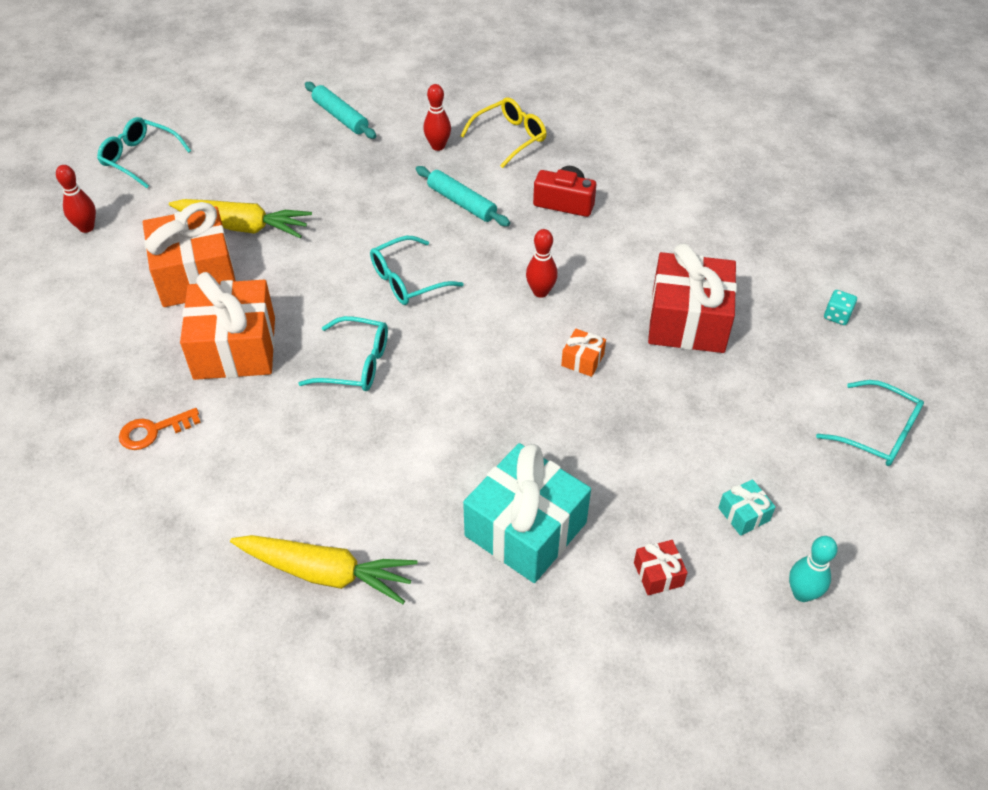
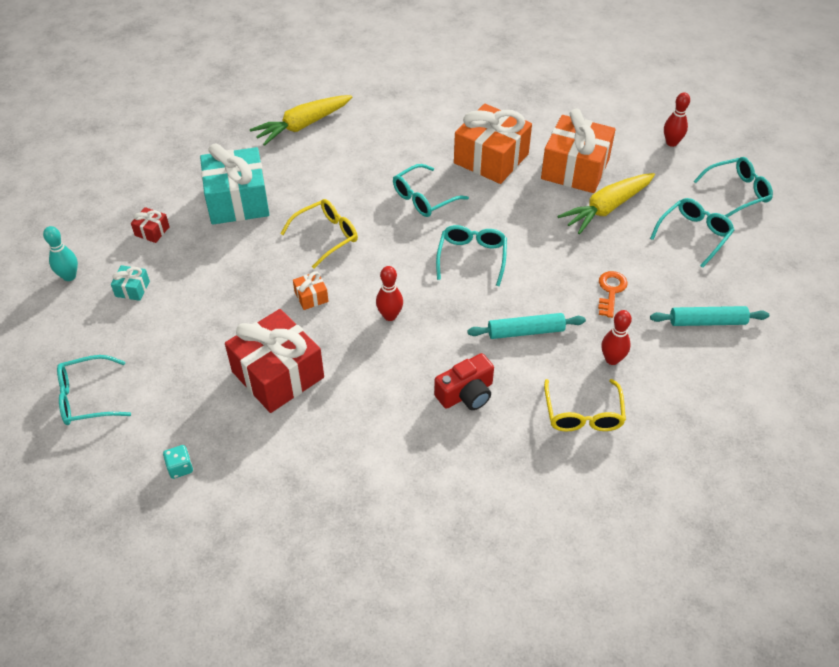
camera: 130 degrees right, 0 degrees up
orange key [119,408,201,450] -> orange key moved to [598,271,628,318]
none -> yellow glasses [280,199,358,269]
none -> turquoise glasses [650,198,734,268]

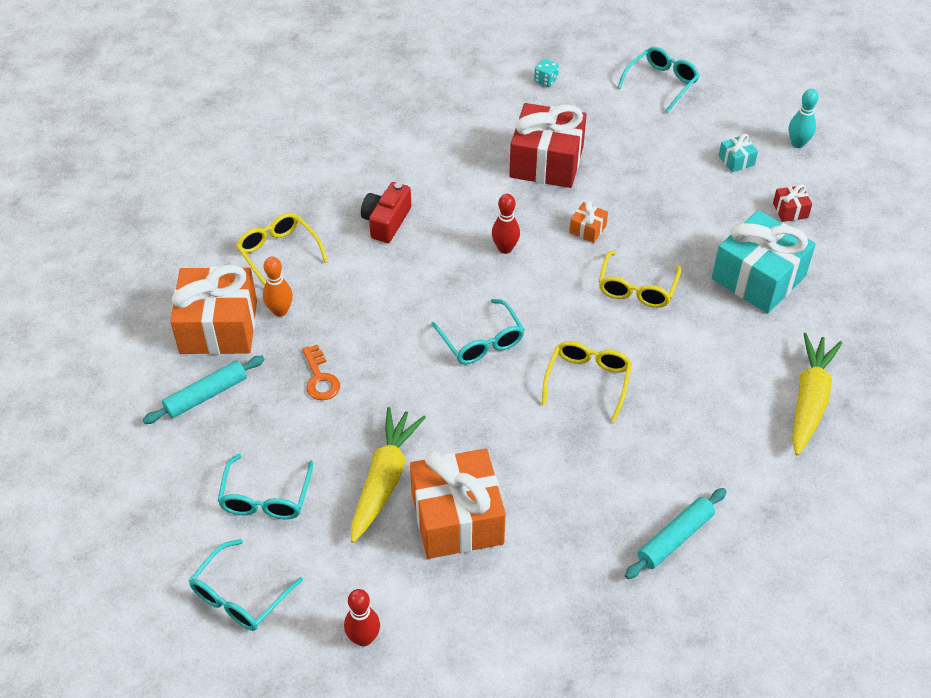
camera: 145 degrees right, 0 degrees up
turquoise glasses [393,164,469,217] -> yellow glasses [542,341,632,422]
orange gift [454,104,532,184] -> orange gift moved to [170,265,257,355]
turquoise rolling pin [467,313,586,339] -> turquoise rolling pin moved to [625,488,727,579]
red bowling pin [601,310,632,365] -> orange bowling pin [263,257,293,317]

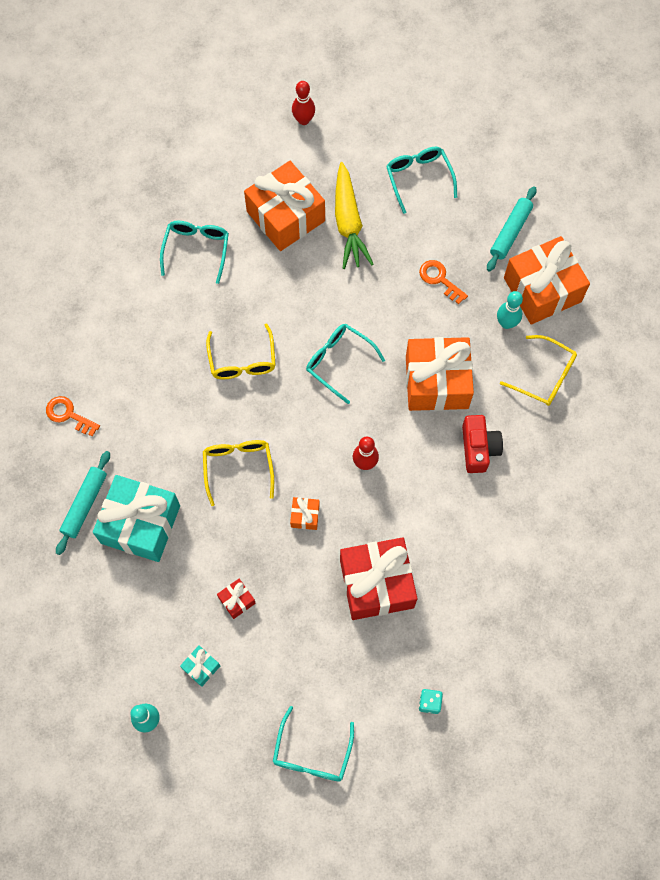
camera: 155 degrees right, 20 degrees up
turquoise glasses [189,539,303,631] -> turquoise glasses moved to [160,221,229,284]
orange bowling pin [263,257,293,317] -> turquoise bowling pin [497,291,523,329]
turquoise rolling pin [625,488,727,579] -> turquoise rolling pin moved to [56,451,110,555]
red gift [773,184,812,222] -> red gift moved to [217,579,256,619]
yellow carrot [792,333,842,455] -> orange key [46,396,100,437]
none -> orange gift [406,337,474,411]

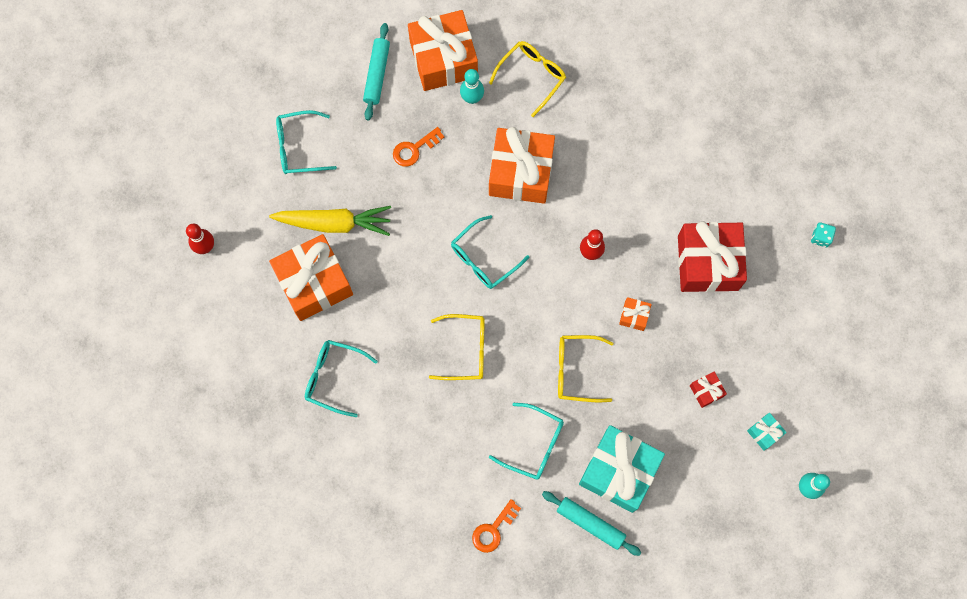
camera: 80 degrees left, 5 degrees up
turquoise glasses [273,706,354,782] -> turquoise glasses moved to [489,403,564,480]
red camera [462,415,503,473] -> none
turquoise rolling pin [487,186,536,271] -> turquoise rolling pin turned 60 degrees clockwise [363,23,390,121]

